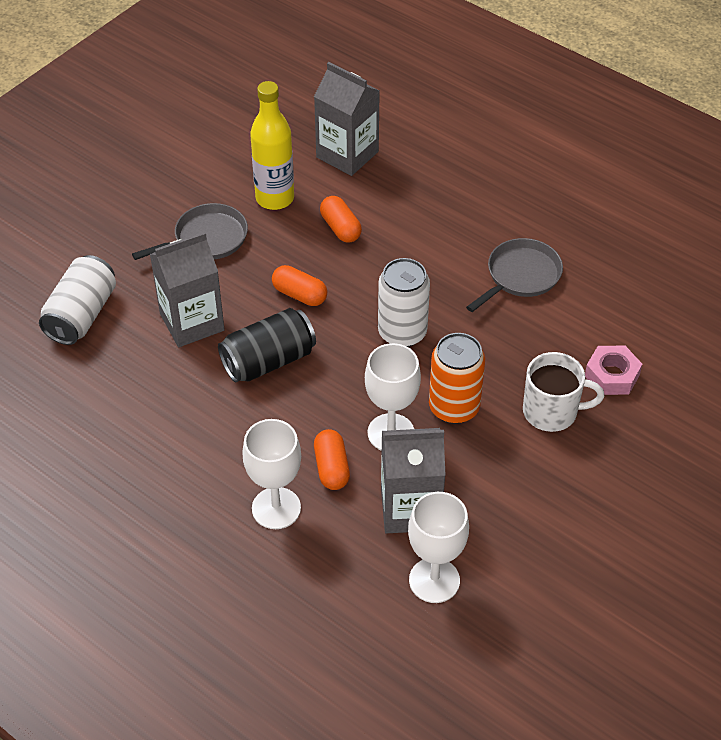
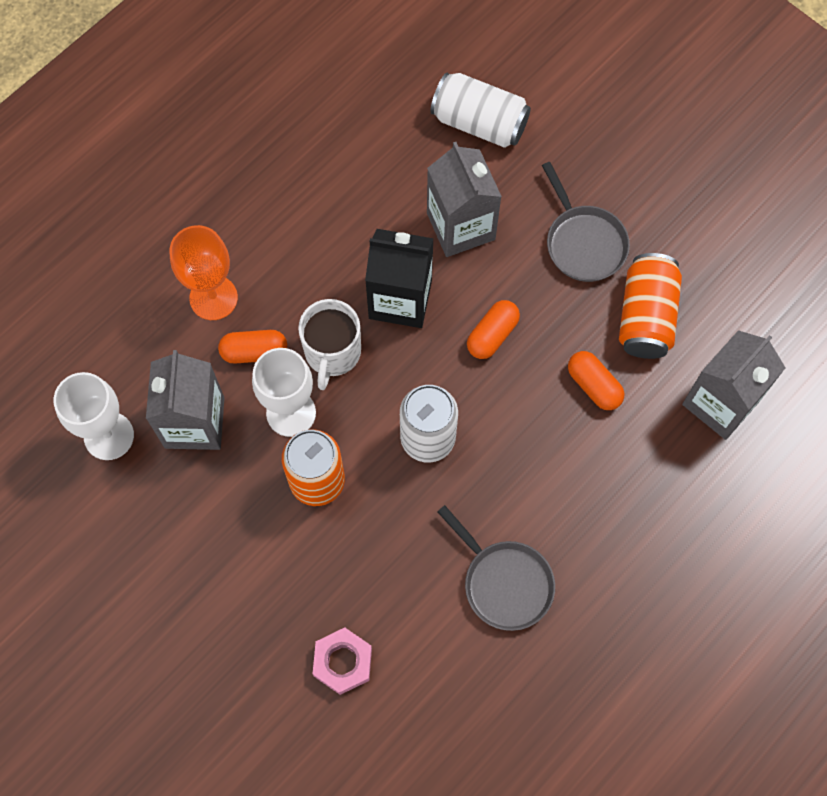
camera: 95 degrees right, 20 degrees up
black can [218,308,316,382] -> black carton [365,229,434,328]
white goblet [242,419,301,529] -> orange goblet [169,225,238,320]
yellow bottle [250,81,294,210] -> orange can [619,253,682,359]
orange capsule [320,196,362,243] -> orange capsule turned 75 degrees clockwise [568,351,625,410]
white mug [523,352,604,432] -> white mug moved to [298,299,361,390]

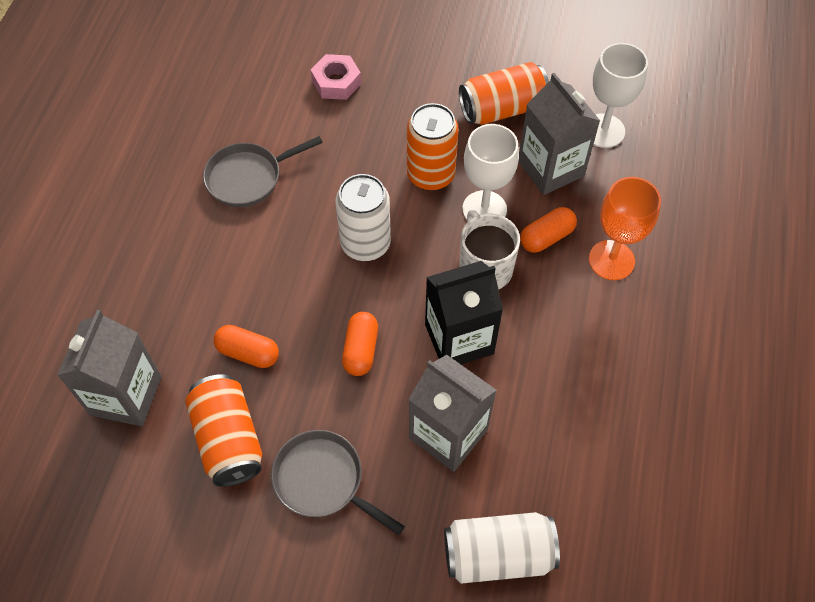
camera: 150 degrees right, 10 degrees down
grey pan [437,505,555,631] -> grey pan turned 45 degrees counterclockwise [203,136,323,207]
none -> orange can [459,62,549,125]

